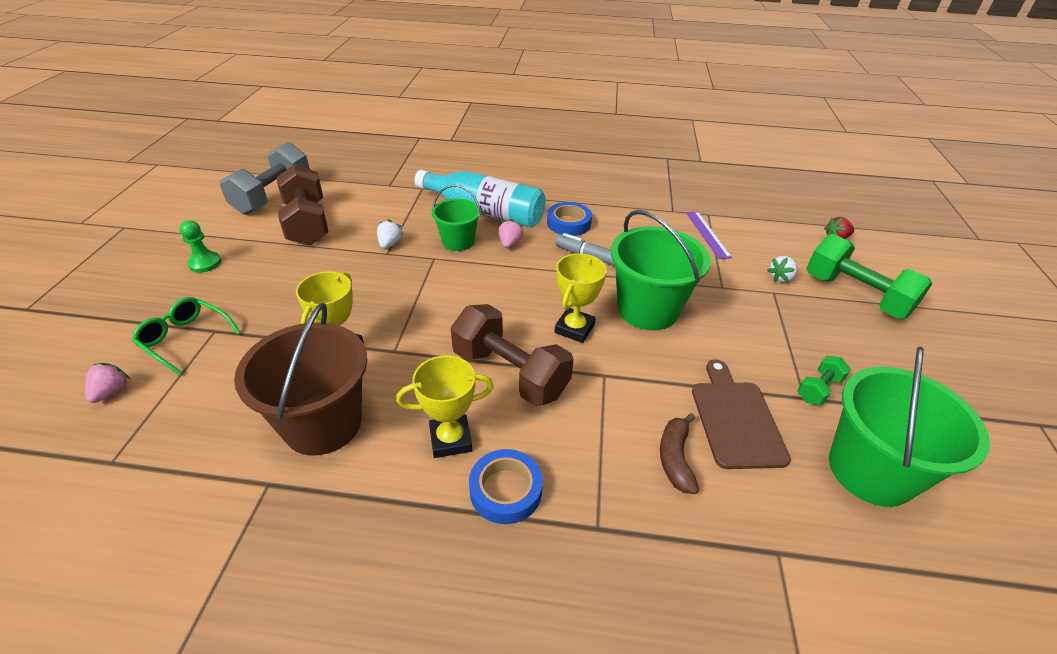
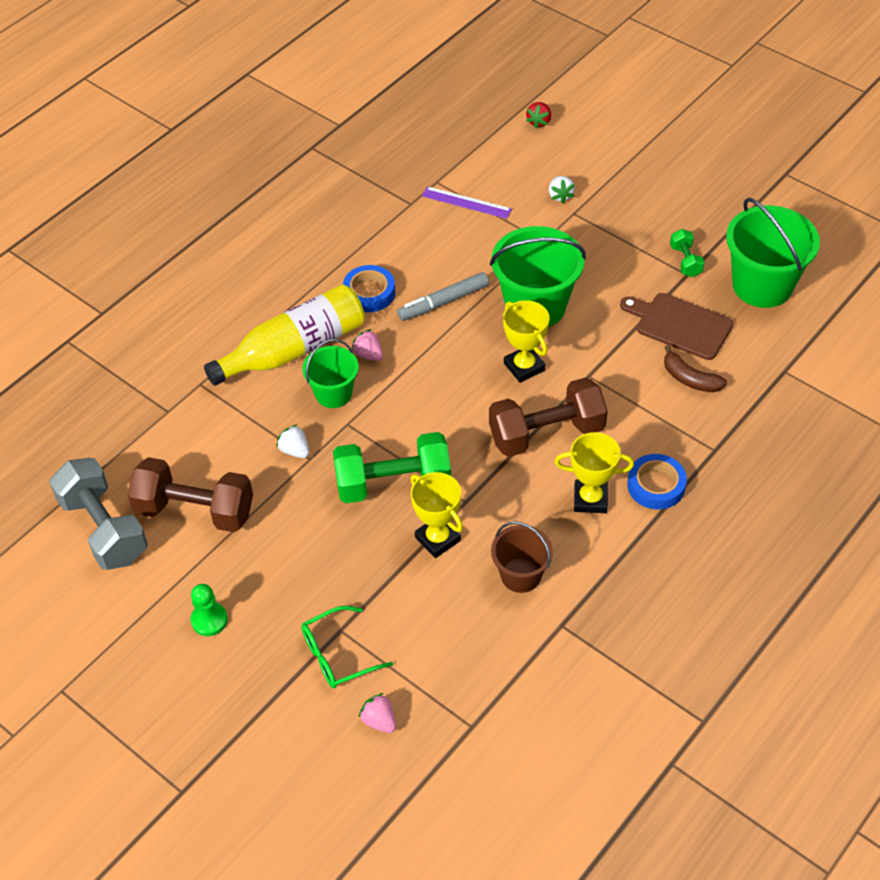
camera: 55 degrees left, 10 degrees up
brown bucket [234,303,367,456] -> brown bucket [491,521,553,593], size x0.59
yellow trophy [396,355,494,458] -> yellow trophy turned 75 degrees clockwise [555,432,634,513]
turquoise bottle [415,170,546,228] -> yellow bottle [204,284,365,386]
green dumbbell [806,234,932,319] -> green dumbbell moved to [333,432,451,503]

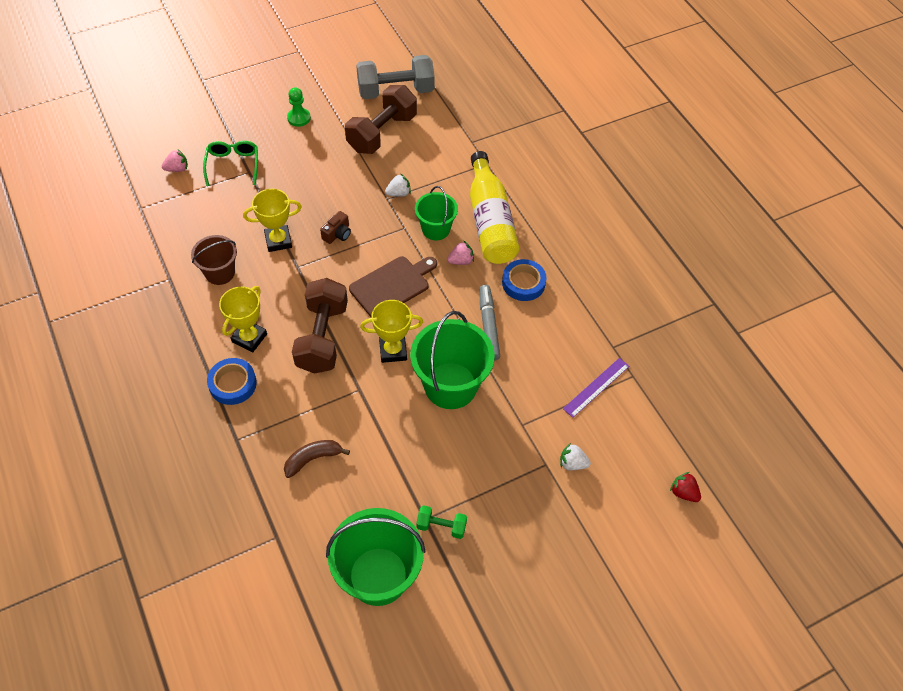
camera: 110 degrees right, 5 degrees up
green dumbbell [333,432,451,503] -> brown camera [320,211,351,244]
brown cutting board [620,293,734,360] -> brown cutting board moved to [349,256,437,317]

